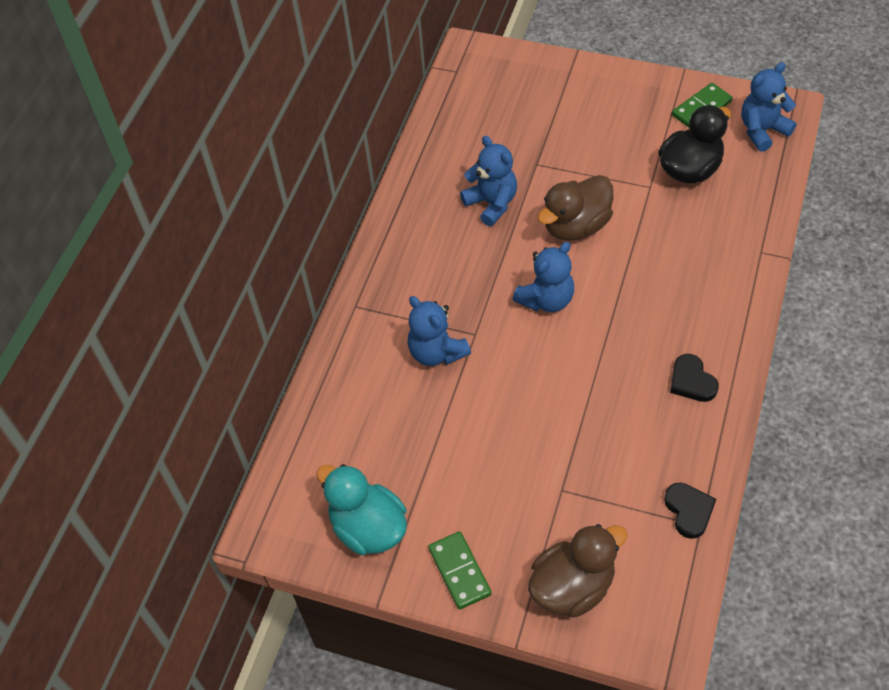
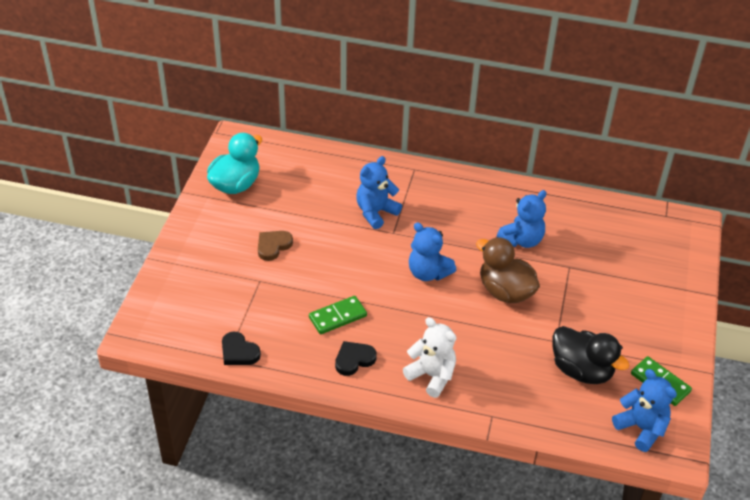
camera: 80 degrees right, 10 degrees down
green domino [428,531,492,610] -> green domino moved to [309,296,367,334]
brown duck [528,524,628,618] -> none
black heart [664,483,716,539] -> black heart turned 60 degrees clockwise [222,332,261,365]
none -> brown heart [258,231,293,261]
none -> white teddy bear [403,317,456,398]

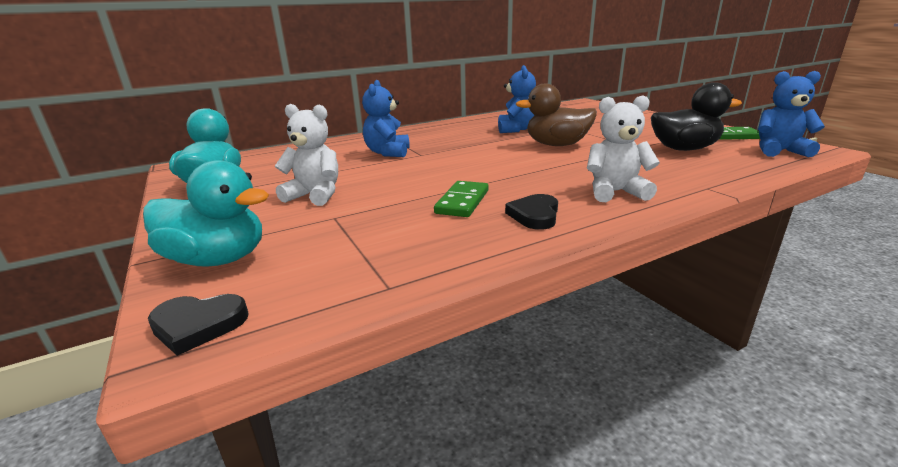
camera: 40 degrees left, 20 degrees down
black heart [222,332,261,365] -> black heart moved to [148,294,249,356]
brown heart [258,231,293,261] -> white teddy bear [275,104,338,206]
blue teddy bear [409,222,456,281] -> none
none -> turquoise duck [143,160,269,267]

